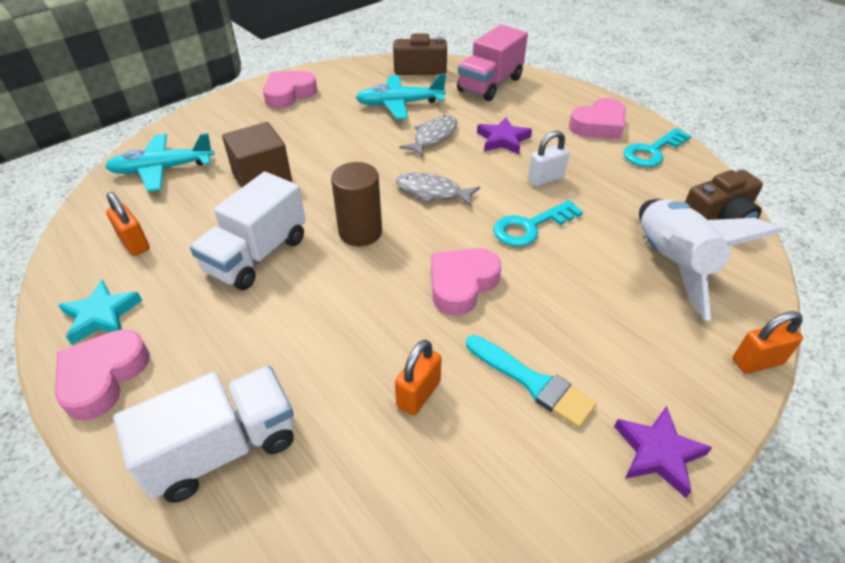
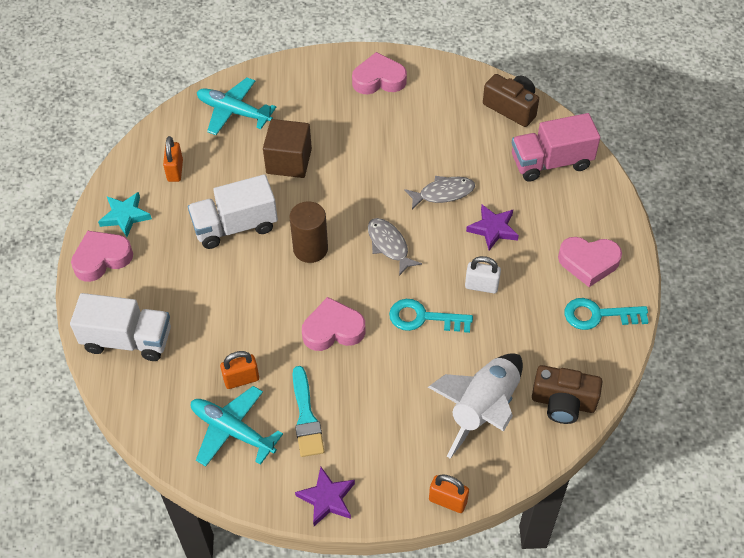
camera: 40 degrees right, 10 degrees up
turquoise plane [356,74,446,119] -> turquoise plane moved to [191,386,283,466]

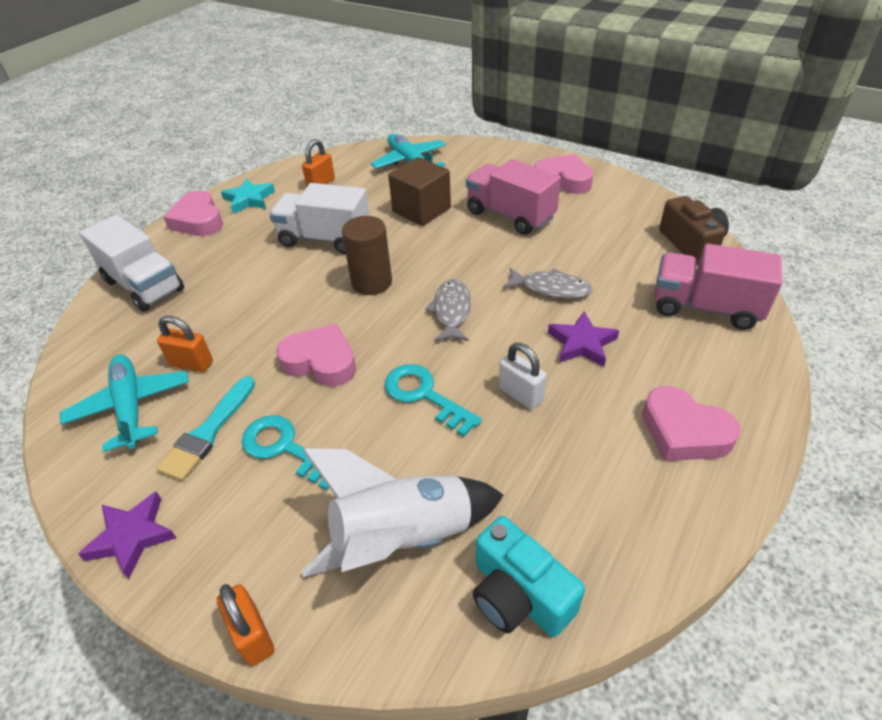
camera: 35 degrees right, 10 degrees down
pink heart [71,231,133,282] -> pink heart turned 120 degrees counterclockwise [163,191,223,236]
brown camera [532,365,602,424] -> turquoise camera [473,516,585,637]
turquoise key [564,298,648,330] -> turquoise key moved to [241,415,329,490]
none -> pink truck [466,159,561,235]

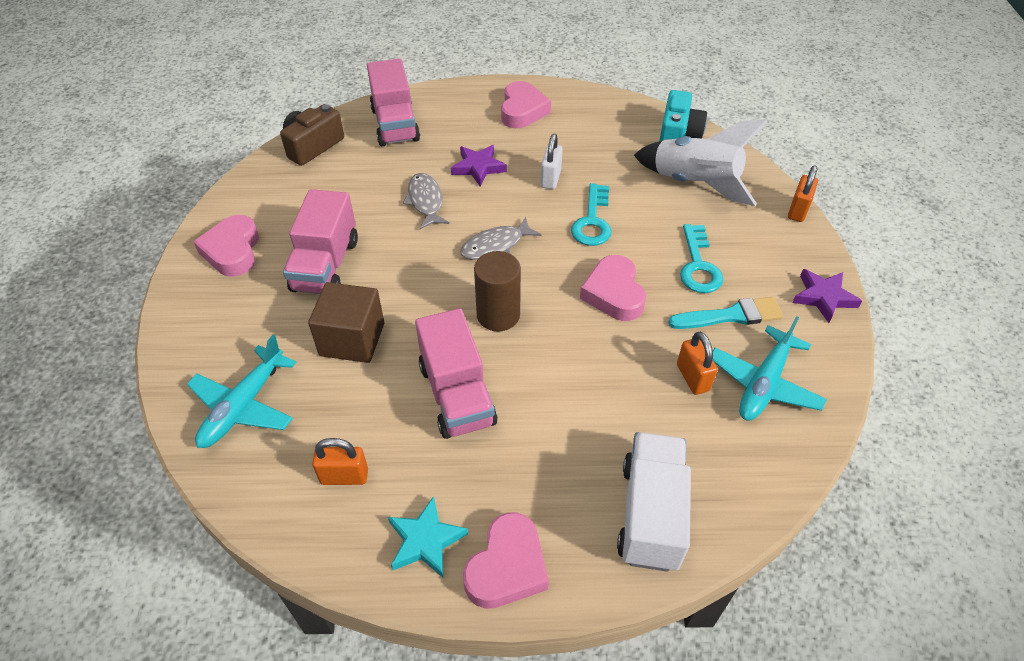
camera: 125 degrees left, 5 degrees up
white truck [269,183,370,254] -> pink truck [415,308,497,439]

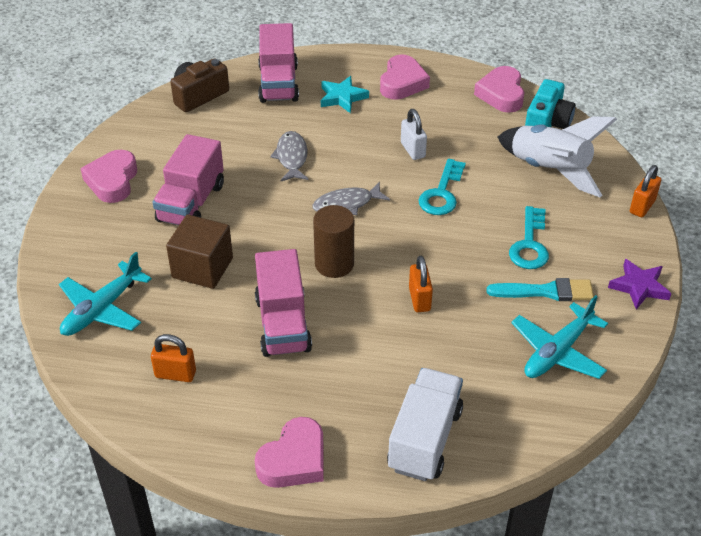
camera: 10 degrees right, 5 degrees down
turquoise star [388,496,468,578] -> turquoise star moved to [321,76,369,113]
purple star [451,145,507,186] -> none
white padlock [541,134,563,189] -> white padlock turned 45 degrees counterclockwise [401,109,427,160]
pink heart [580,255,646,321] -> pink heart moved to [474,66,524,113]
orange padlock [677,332,718,395] -> orange padlock moved to [409,256,433,312]

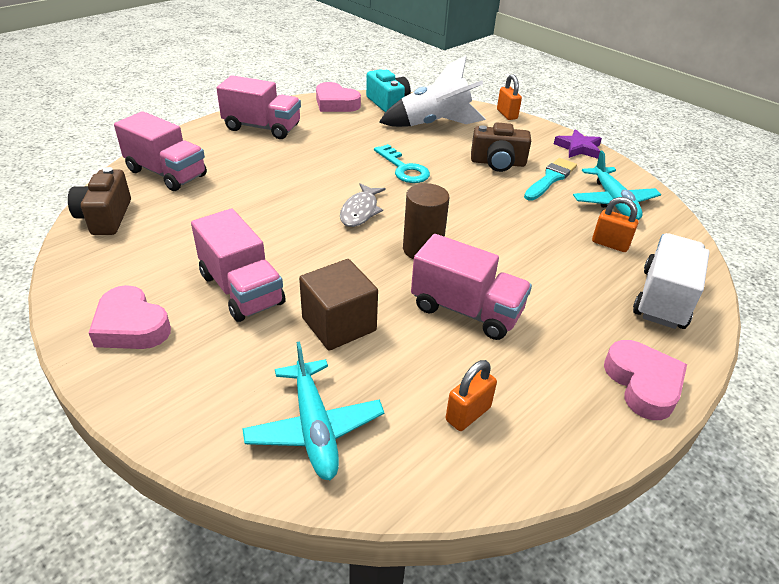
camera: 55 degrees left, 5 degrees down
grey fish [270,131,308,181] -> none
turquoise star [321,76,369,113] -> none
pink heart [380,55,430,100] -> pink truck [216,75,301,139]
white truck [387,368,463,481] -> white truck turned 60 degrees clockwise [633,233,710,329]
white padlock [401,109,427,160] -> none
orange padlock [409,256,433,312] -> orange padlock moved to [592,197,638,252]
turquoise key [509,206,549,269] -> brown camera [471,122,531,172]

